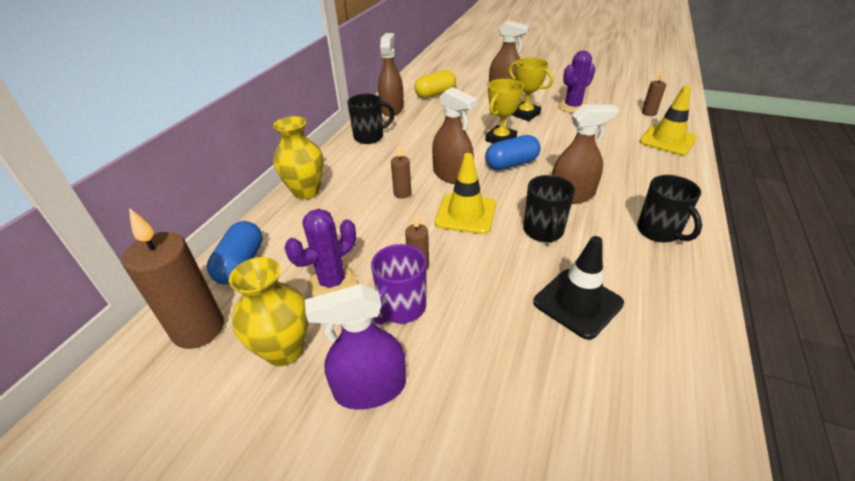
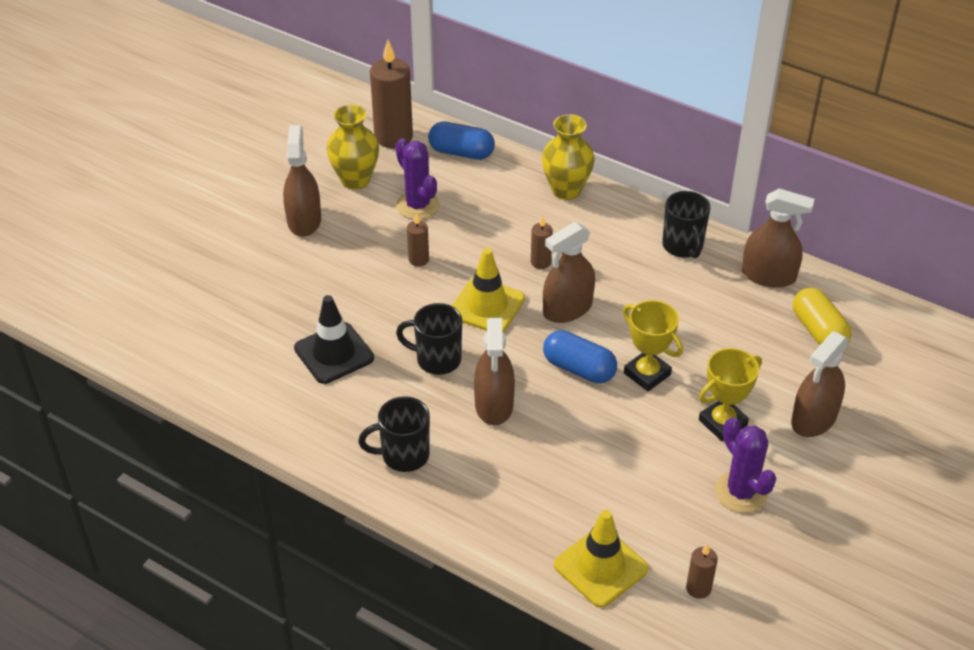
camera: 100 degrees right, 5 degrees up
purple spray bottle [305,284,406,410] -> brown spray bottle [283,125,321,237]
purple mug [371,244,427,325] -> none
blue capsule [485,135,541,170] -> blue capsule turned 45 degrees counterclockwise [543,330,617,383]

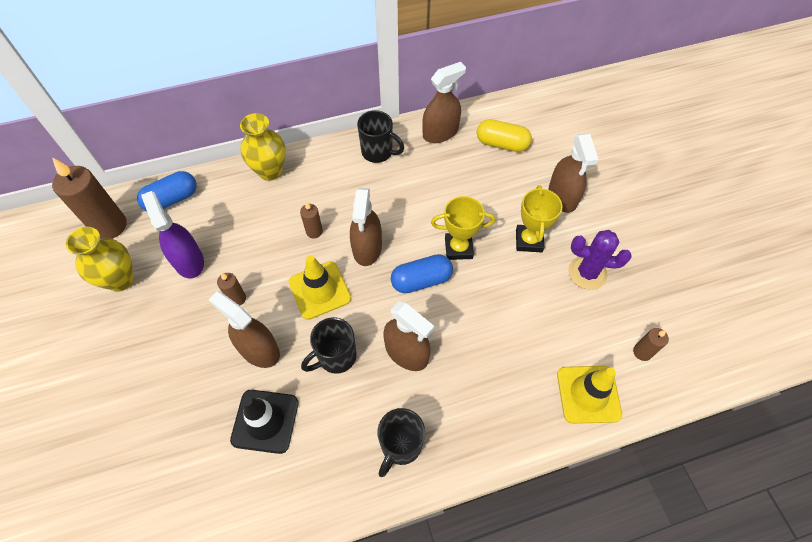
camera: 50 degrees left, 15 degrees up
brown spray bottle [283,125,321,237] -> brown spray bottle moved to [208,291,280,368]
purple cactus [396,139,440,220] -> purple spray bottle [141,191,204,278]

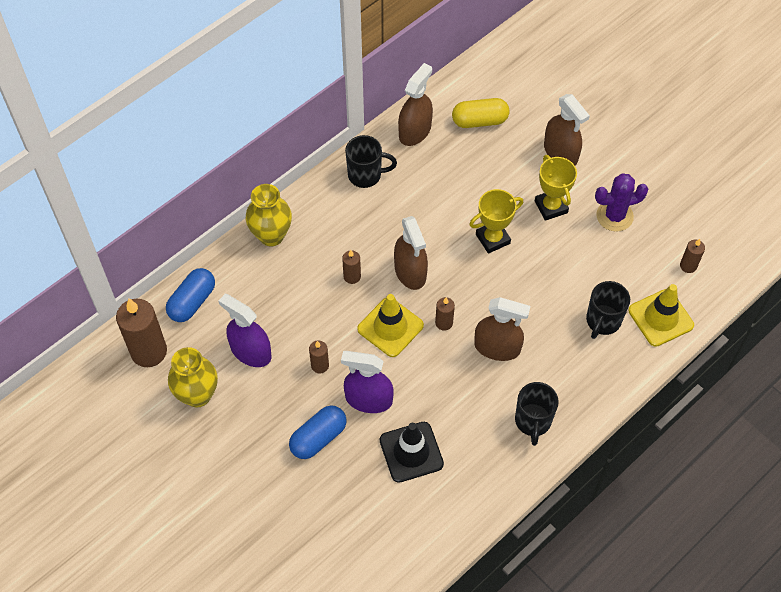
camera: 25 degrees left, 0 degrees up
brown spray bottle [208,291,280,368] -> purple spray bottle [341,351,394,413]
black mug [301,317,357,374] -> black mug moved to [586,281,630,339]
blue capsule [391,254,453,293] -> blue capsule moved to [289,405,347,459]
none -> brown candle [435,297,455,331]

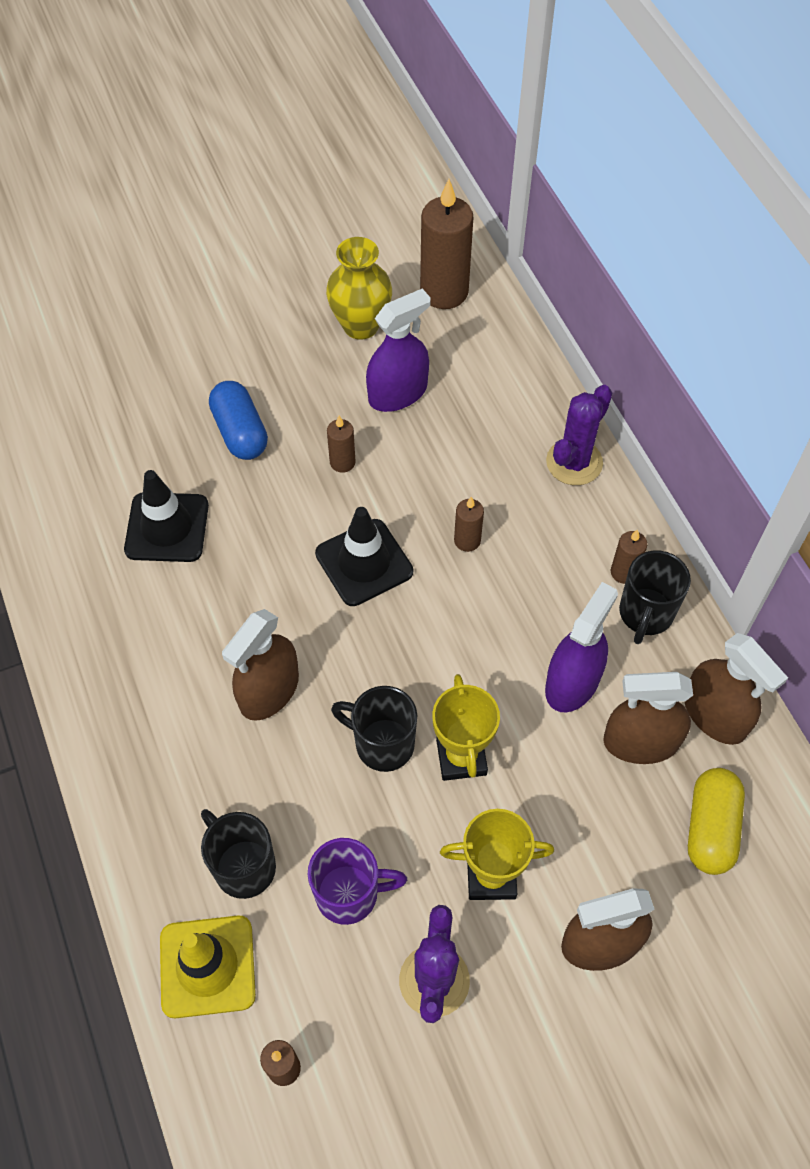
camera: 110 degrees right, 0 degrees up
blue capsule [166,268,215,322] -> none
yellow vase [246,184,292,246] -> purple cactus [546,385,612,485]
purple spray bottle [341,351,394,413] -> purple spray bottle moved to [545,582,618,712]
yellow traffic cone [357,294,424,357] -> black traffic cone [315,507,413,606]
brown spray bottle [394,216,428,290] -> brown spray bottle moved to [603,672,693,764]
brown candle [435,297,455,331] -> brown candle moved to [611,529,647,584]
black mug [515,382,559,446] -> black mug moved to [331,686,417,772]
none -> purple mug [308,838,407,925]

